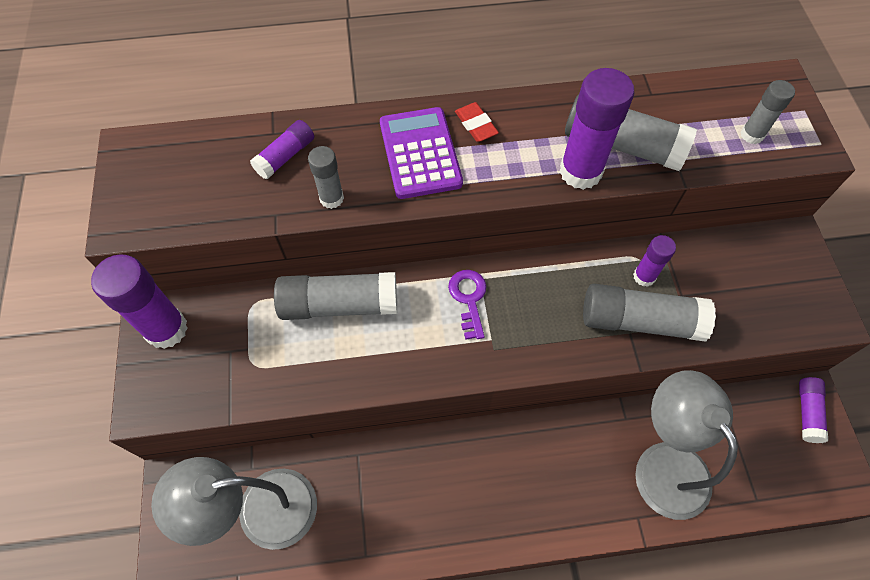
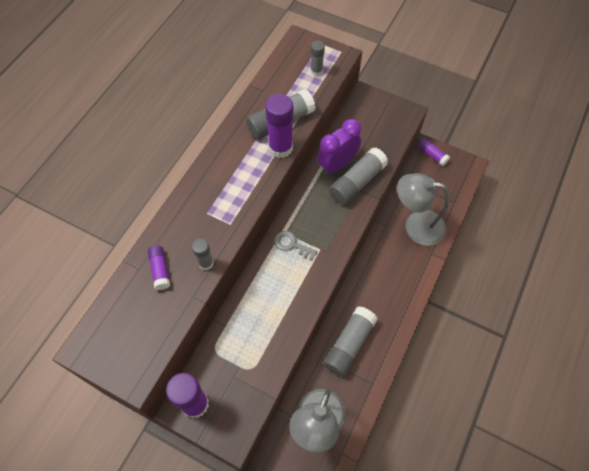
camera: 55 degrees left, 0 degrees up
grey glue stick [274,272,397,320] -> grey glue stick moved to [323,306,378,377]
purple calculator [380,107,463,199] -> none
purple key [448,270,486,340] -> grey key [274,231,318,260]
red eraser [455,102,499,142] -> none
purple glue stick [633,235,676,287] -> purple clock [317,119,362,175]

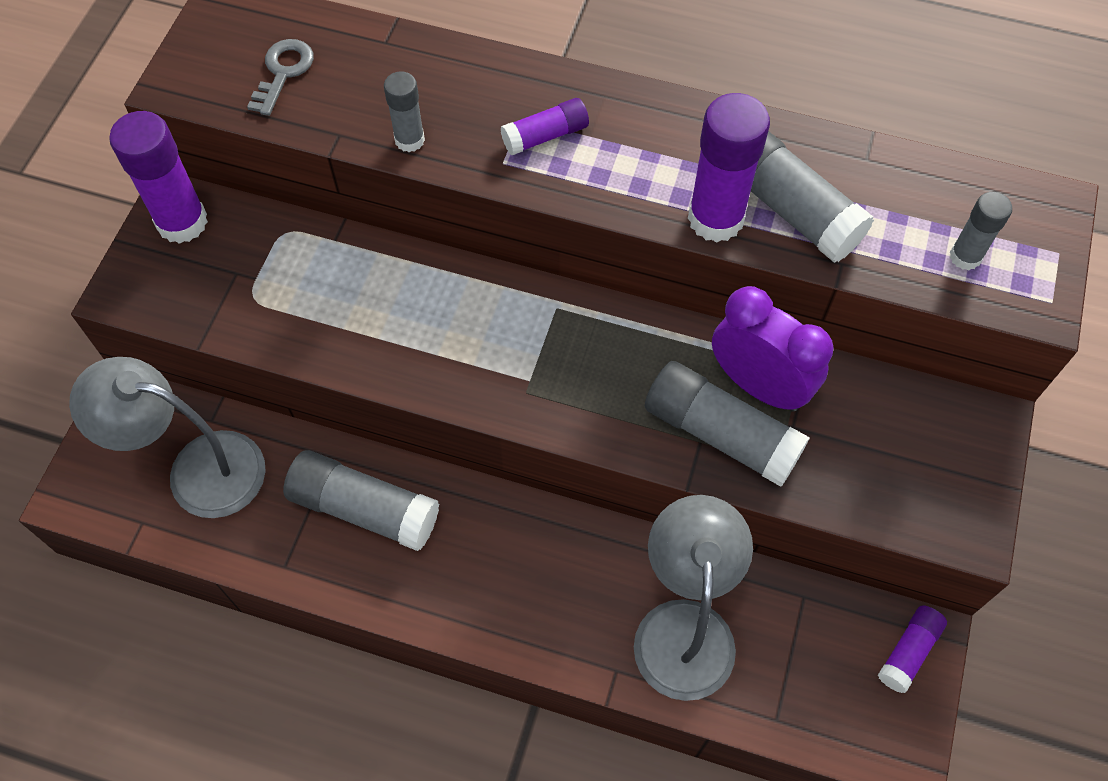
camera: 80 degrees right, 0 degrees up
purple glue stick [148,246,170,290] -> purple glue stick moved to [501,98,589,155]
grey key [274,231,318,260] -> grey key moved to [247,39,314,116]

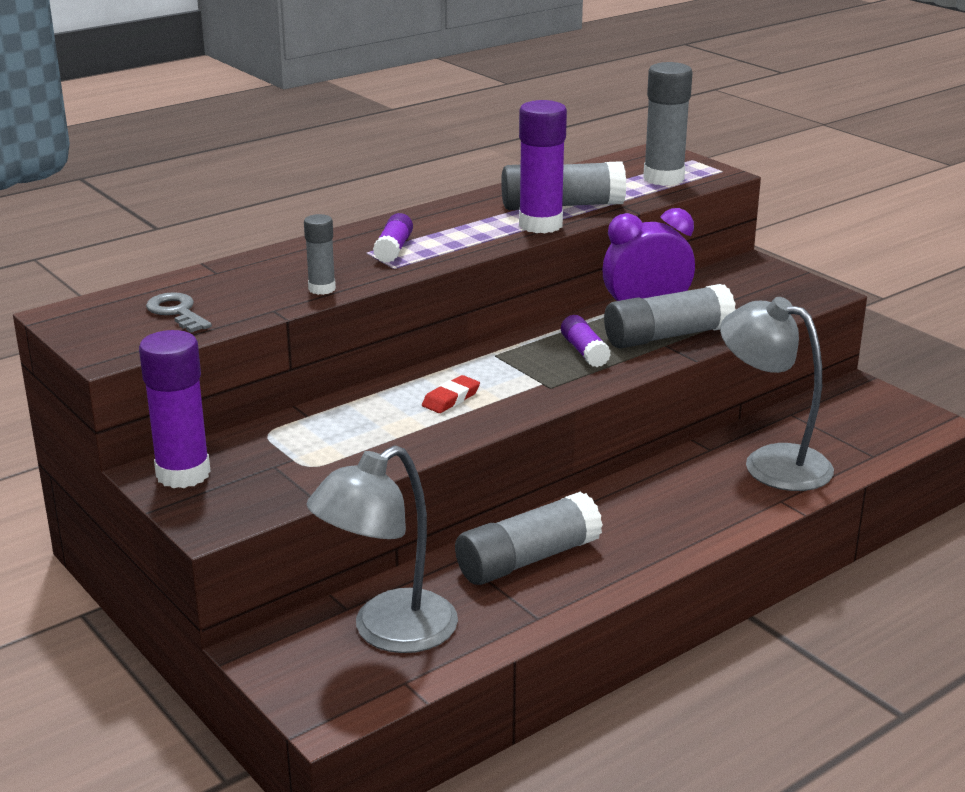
camera: 55 degrees left, 35 degrees down
purple glue stick [878,605,947,693] -> purple glue stick moved to [561,315,611,367]
grey glue stick [950,192,1012,270] -> grey glue stick [643,62,693,186], size x1.80
none -> red eraser [422,375,480,413]

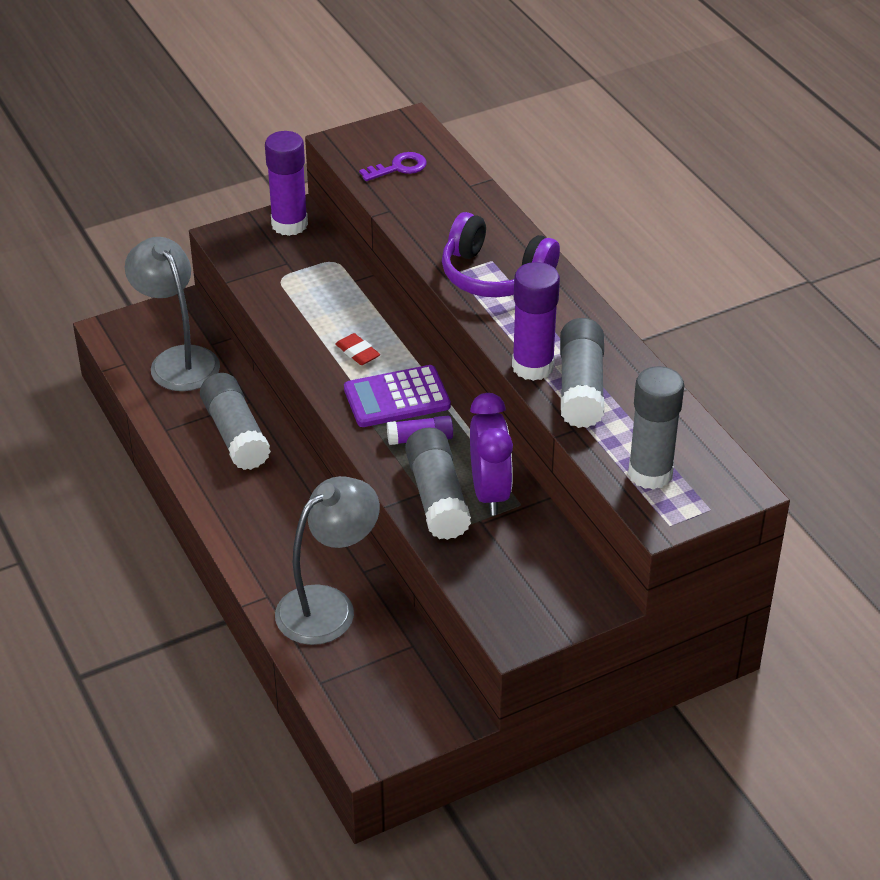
camera: 100 degrees right, 15 degrees up
grey key [146,292,212,333] -> purple key [359,152,427,181]
grey glue stick [304,214,336,295] -> none
purple glue stick [373,213,413,263] -> purple headphones [442,212,560,297]
none -> purple calculator [344,365,451,427]

